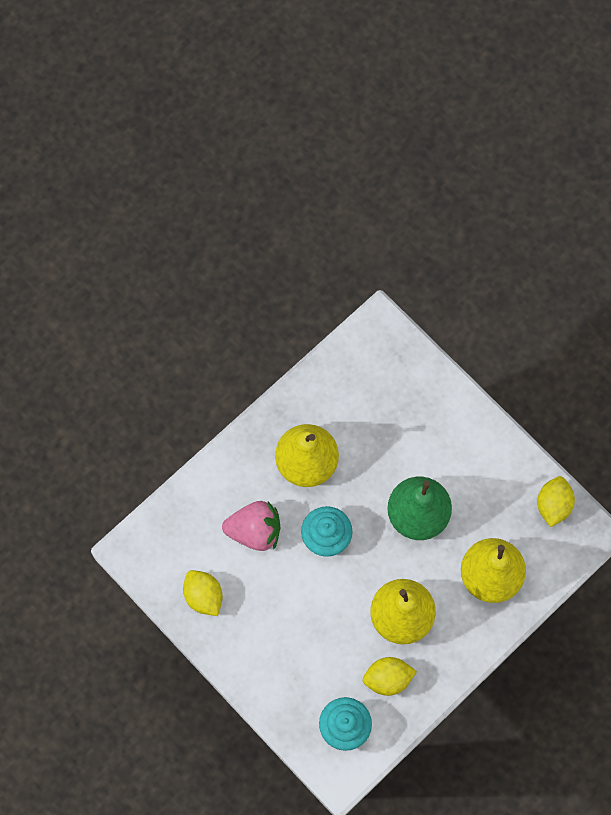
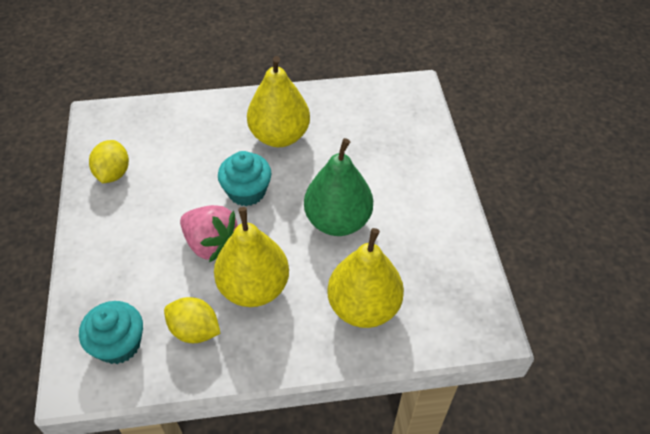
camera: 35 degrees right, 20 degrees down
pink strawberry [222,501,280,551] -> pink strawberry moved to [180,205,238,262]
yellow lemon [537,476,575,527] -> none

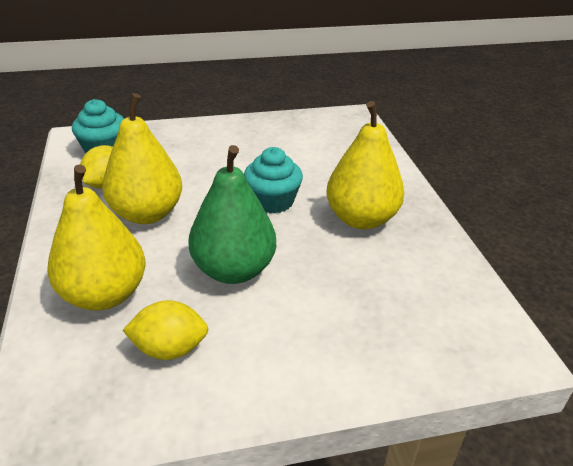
camera: 85 degrees right, 15 degrees down
yellow lemon [89,140,129,183] -> yellow lemon moved to [122,300,209,360]
pink strawberry [180,205,238,262] -> none

